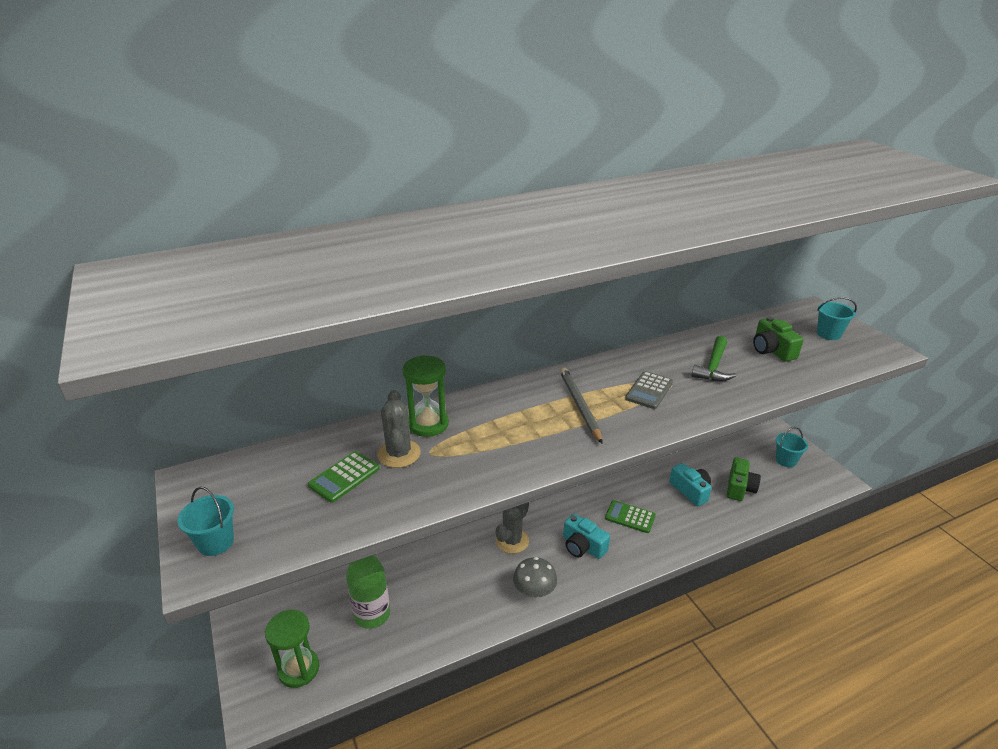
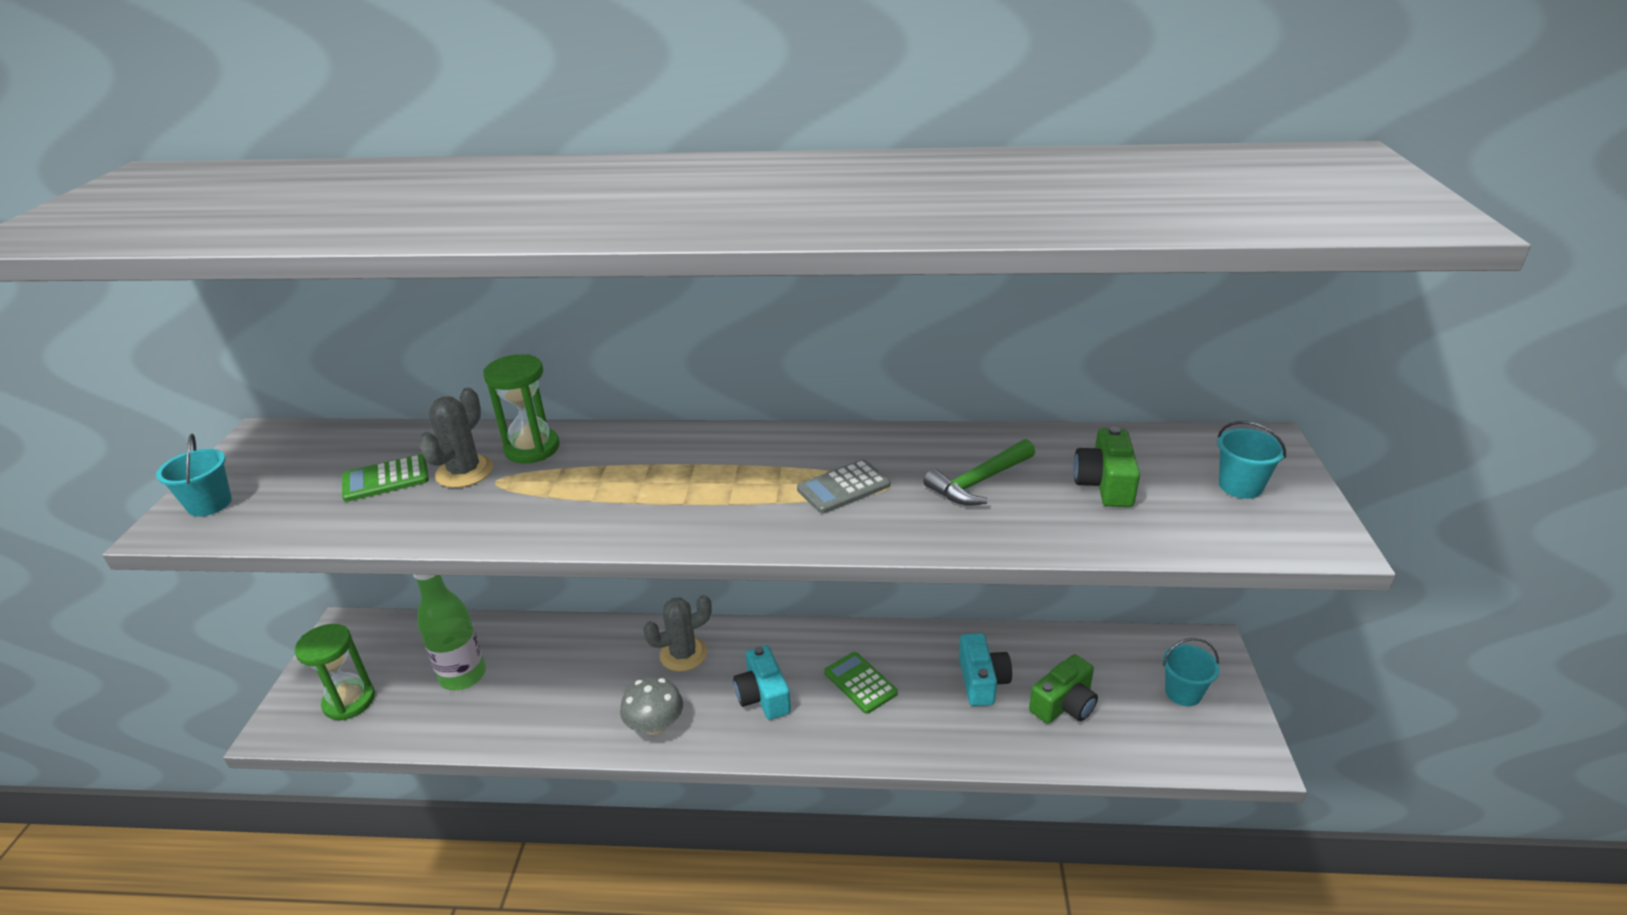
camera: 30 degrees right, 0 degrees up
grey pencil [560,367,602,443] -> none

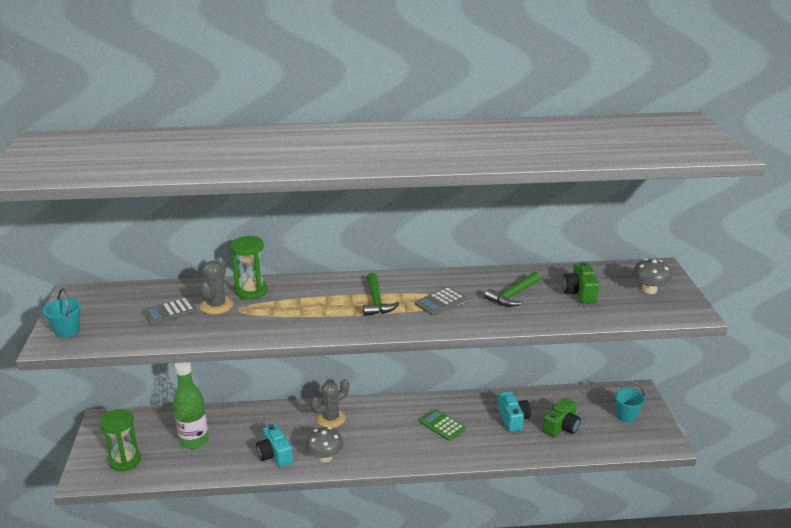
camera: 10 degrees left, 5 degrees down
green calculator [342,454,429,502] -> grey calculator [143,297,197,325]
turquoise camera [733,645,791,720] -> turquoise camera moved to [256,424,293,467]
turquoise bucket [1217,421,1286,499] -> grey mushroom [632,259,672,294]
none -> green hammer [363,273,399,316]

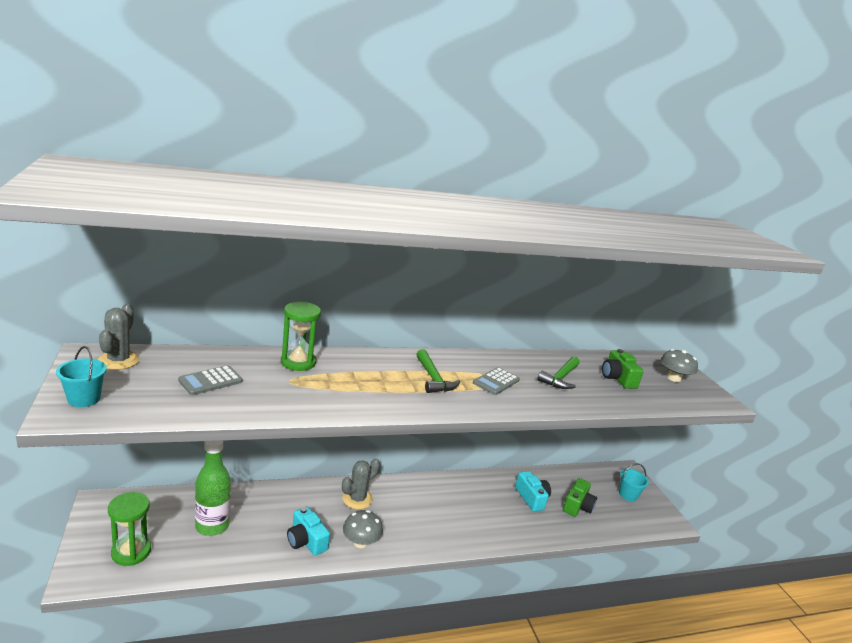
camera: 15 degrees left, 5 degrees down
grey cactus [200,256,233,314] -> grey cactus moved to [98,304,140,370]
green calculator [420,409,466,441] -> none

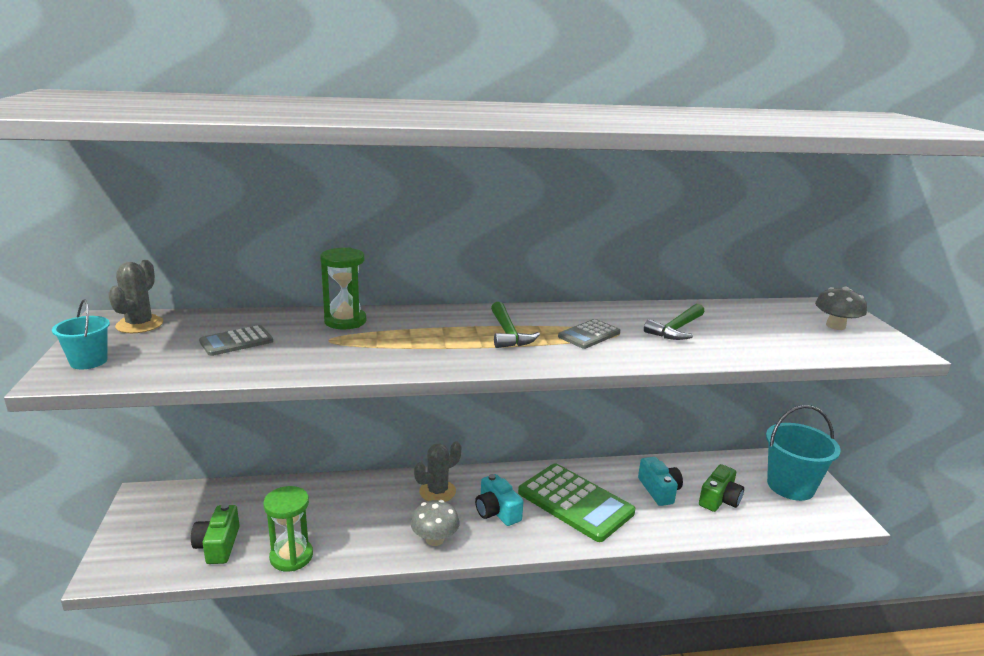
camera: 10 degrees right, 0 degrees up
green hourglass [108,492,151,566] -> green hourglass moved to [263,486,313,572]
green bottle [195,441,231,536] -> none
turquoise camera [287,506,330,556] -> turquoise camera moved to [475,474,524,526]
green camera [602,349,644,389] -> green camera moved to [191,504,240,564]
turquoise bucket [619,463,649,501] -> turquoise bucket [766,405,841,501], size x1.88
none -> green calculator [518,463,635,542]

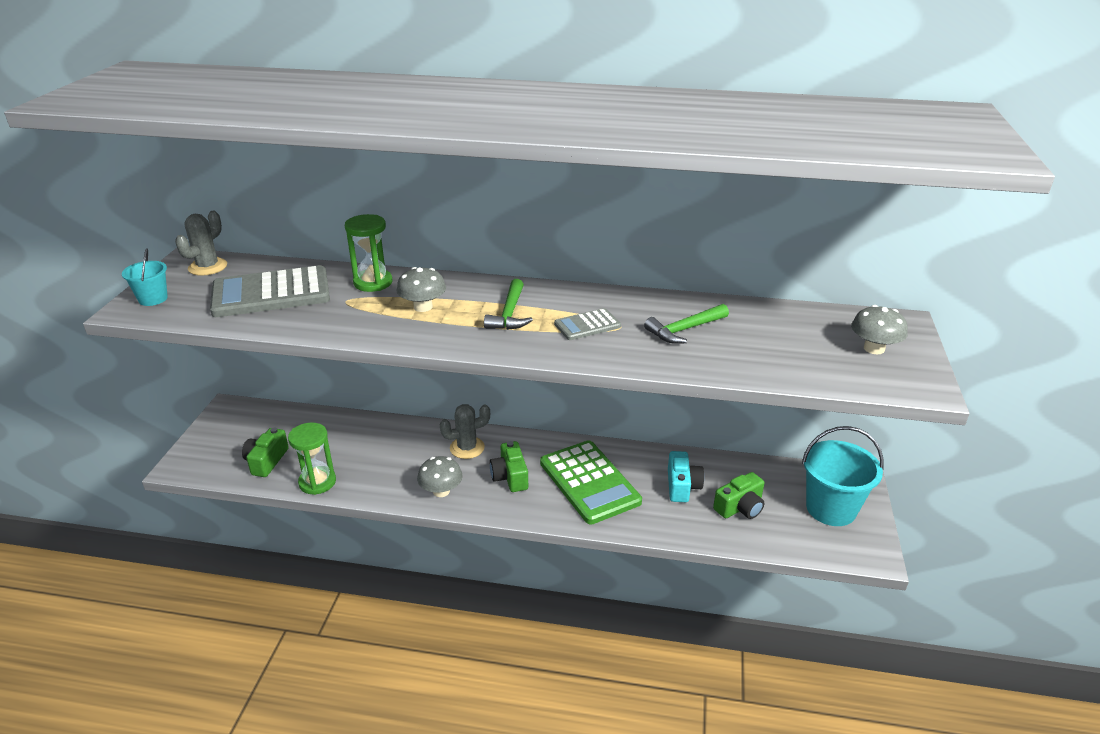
camera: 20 degrees right, 10 degrees up
grey calculator [199,325,273,356] -> grey calculator [210,265,330,317], size x2.00
turquoise camera [475,474,524,526] -> green camera [490,441,528,492]
none -> grey mushroom [397,267,446,312]

